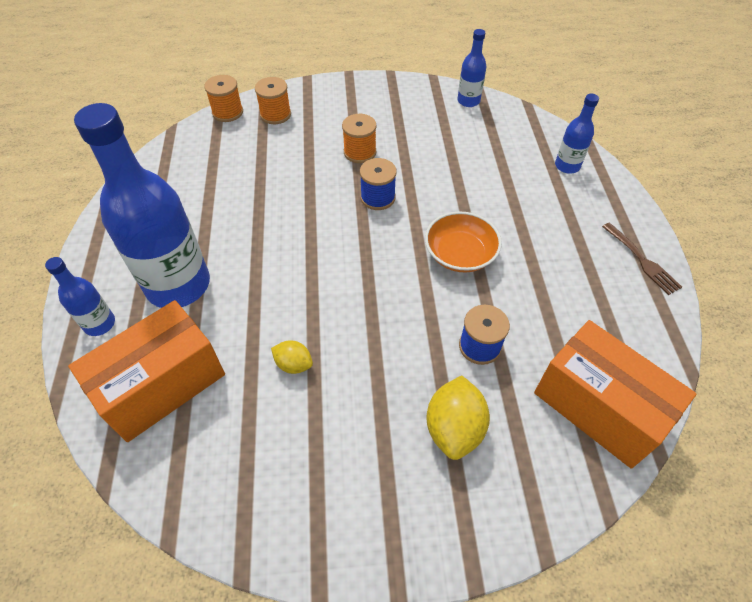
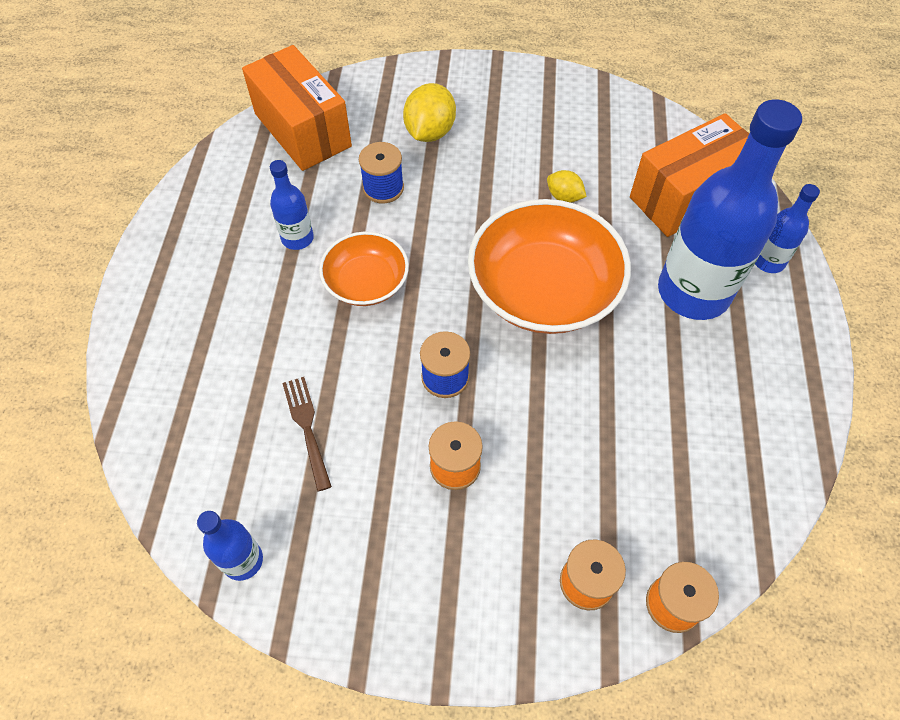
camera: 170 degrees left, 5 degrees up
blue bottle [555,94,599,174] -> blue bottle moved to [270,160,314,250]
brown fork [602,222,682,295] -> brown fork moved to [283,377,332,492]
none -> orange bowl [468,199,631,334]

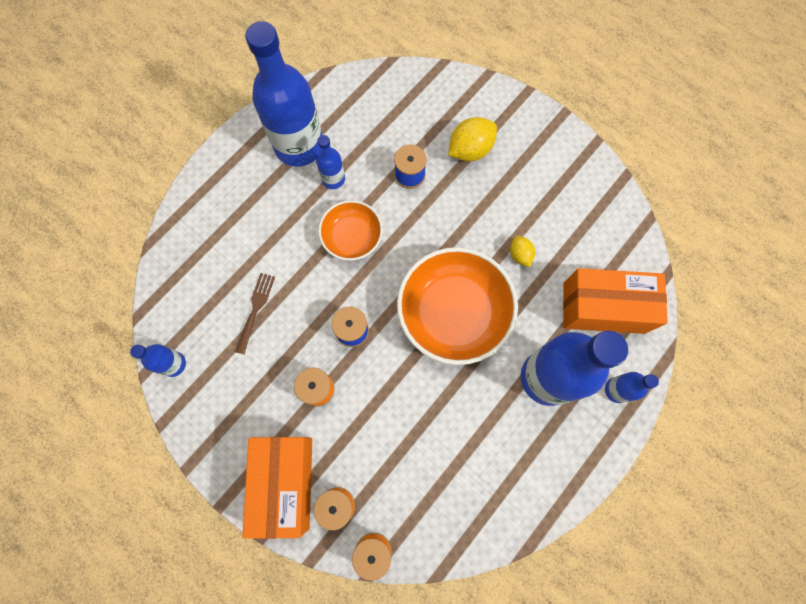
camera: 35 degrees right, 15 degrees up
orange box [242,45,352,171] -> orange box moved to [242,437,312,539]
none -> blue bottle [245,21,322,167]

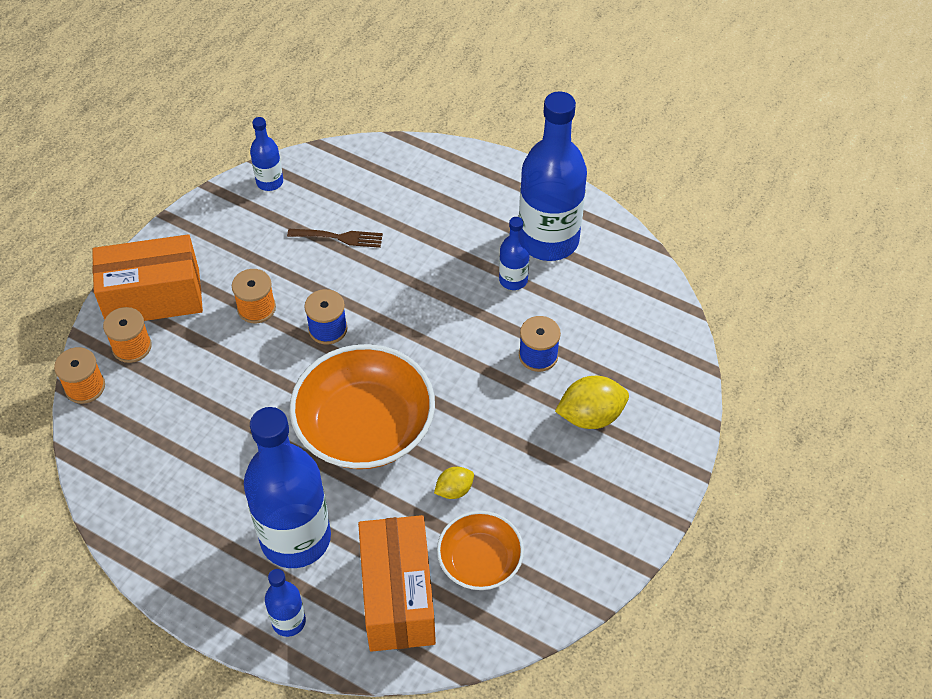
camera: 80 degrees right, 20 degrees down
orange bowl [318,200,383,261] -> orange bowl moved to [437,511,524,590]
yellow lemon [448,117,497,161] -> yellow lemon turned 60 degrees counterclockwise [555,376,629,429]

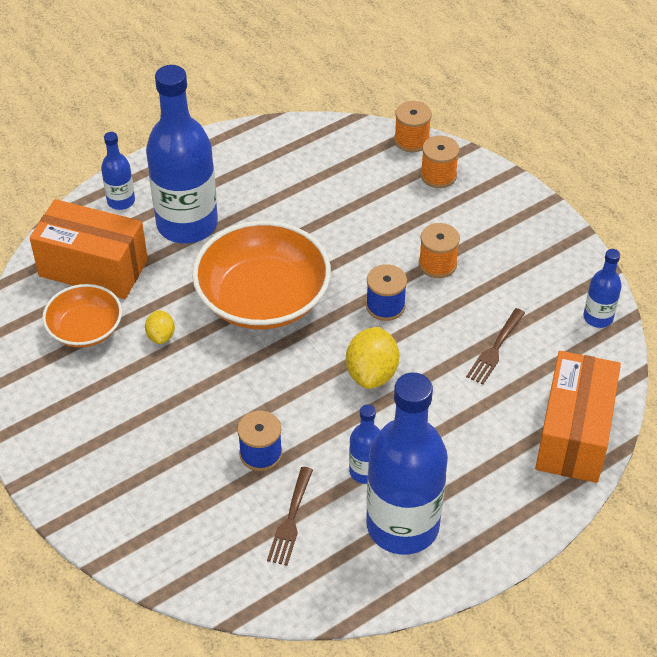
camera: 115 degrees right, 5 degrees down
orange box [92,234,203,321] -> orange box moved to [535,351,621,483]
yellow lemon [555,376,629,429] -> yellow lemon moved to [346,327,399,389]
none -> brown fork [267,467,313,566]

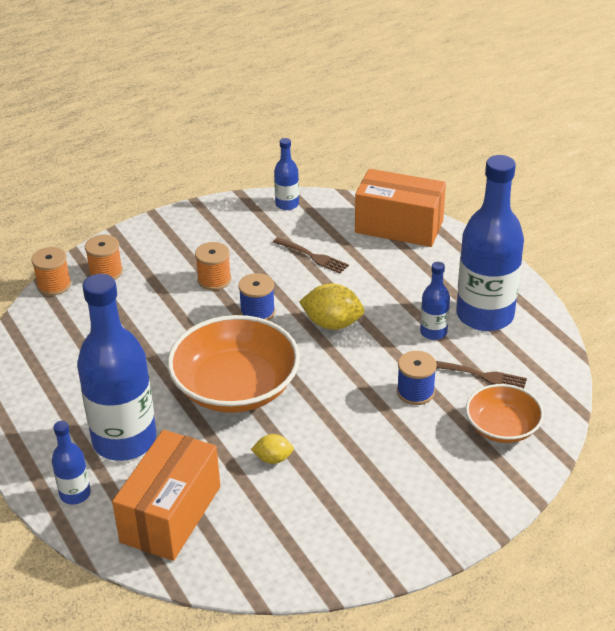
camera: 85 degrees left, 10 degrees down
orange bowl [42,284,122,348] -> orange bowl moved to [466,384,544,443]

